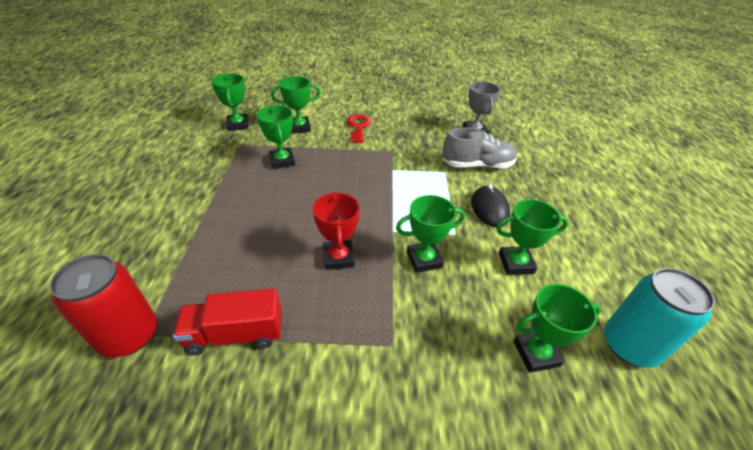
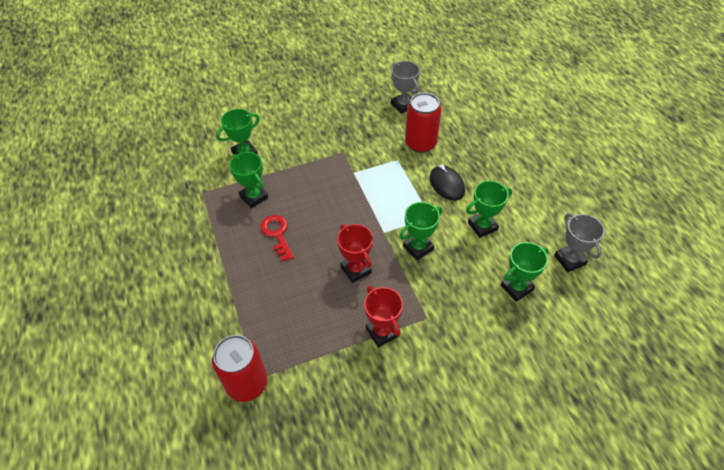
camera: 20 degrees left, 10 degrees up
red truck [173,288,282,356] -> none
green trophy [211,73,248,131] -> none
red key [347,114,371,143] -> red key moved to [260,215,294,261]
grey shoe [442,127,517,169] -> red can [405,93,442,153]
turquoise can [604,268,715,368] -> grey trophy [554,213,605,272]
none -> red trophy [364,286,403,347]

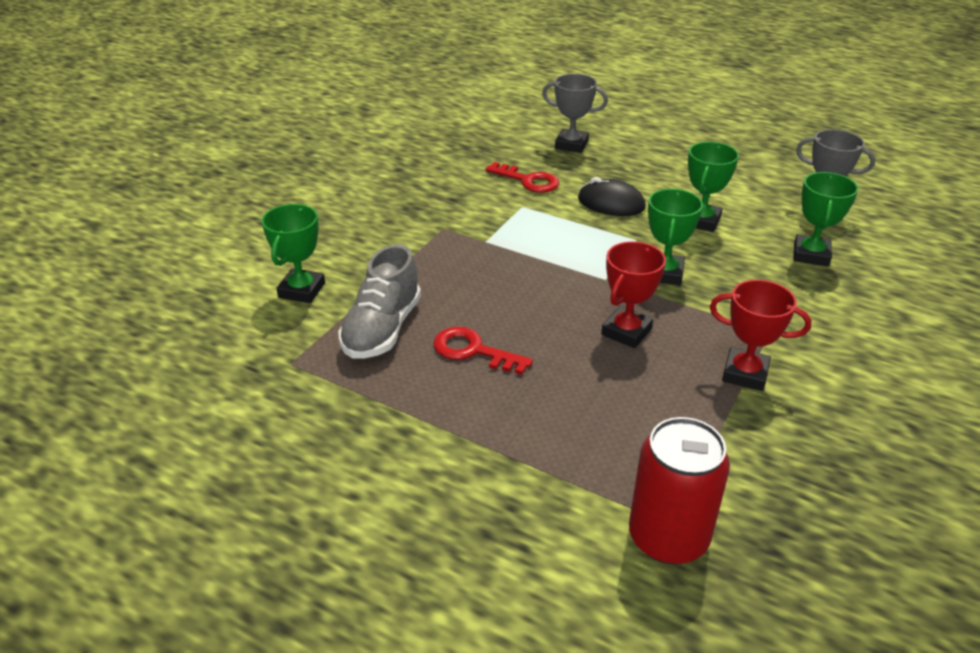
camera: 40 degrees left, 15 degrees down
green trophy [229,152,268,208] -> grey shoe [338,244,421,359]
red trophy [337,224,373,283] -> red trophy turned 75 degrees counterclockwise [601,241,666,348]
grey trophy [391,61,420,114] -> grey trophy moved to [542,74,608,153]
red can [405,93,442,153] -> red key [485,162,560,193]

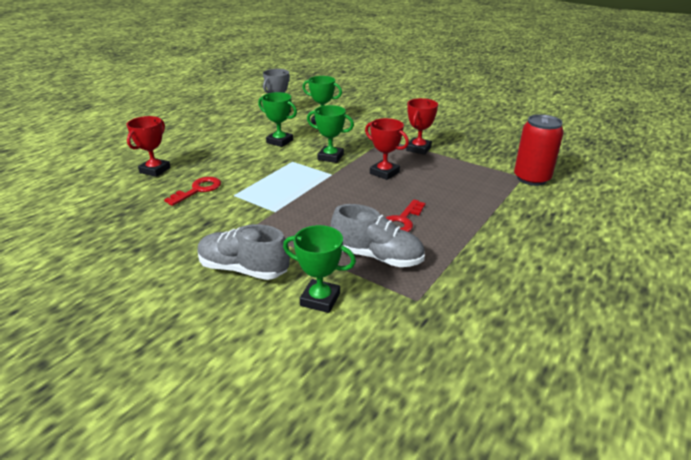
camera: 85 degrees left, 5 degrees down
grey trophy [542,74,608,153] -> red trophy [127,116,171,177]
black mouse [578,177,646,216] -> none
none -> grey shoe [198,224,290,280]

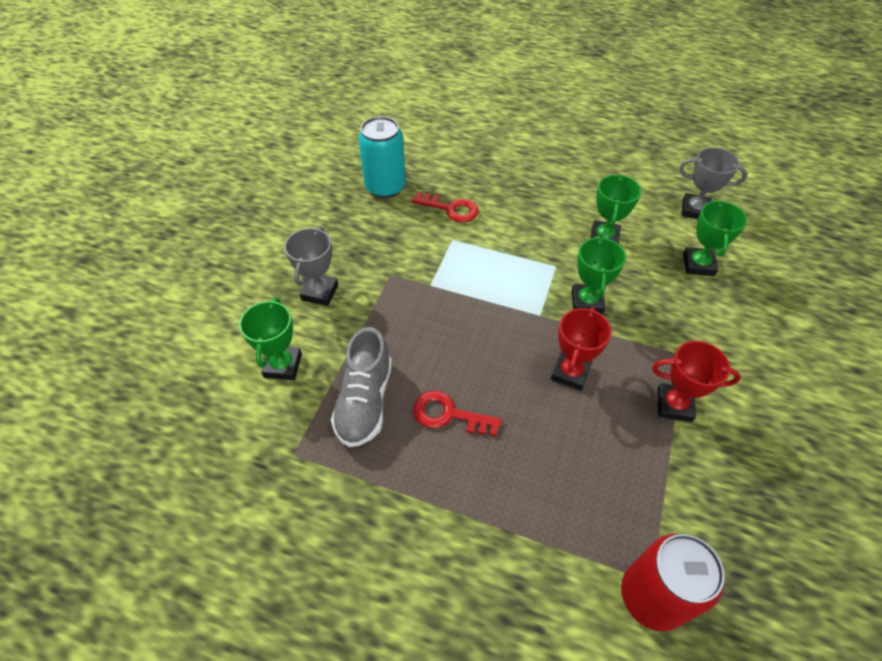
camera: 75 degrees right, 20 degrees up
red trophy [127,116,171,177] -> none
grey shoe [198,224,290,280] -> grey trophy [284,227,338,306]
none -> turquoise can [358,116,406,198]

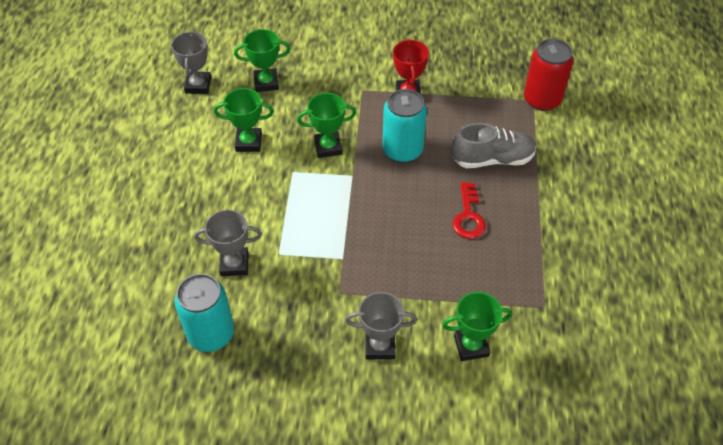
camera: 105 degrees left, 0 degrees up
grey shoe [331,327,392,447] -> grey shoe moved to [451,123,536,168]
red key [412,192,479,222] -> grey trophy [194,210,262,276]
red trophy [551,307,612,391] -> turquoise can [383,89,427,163]

